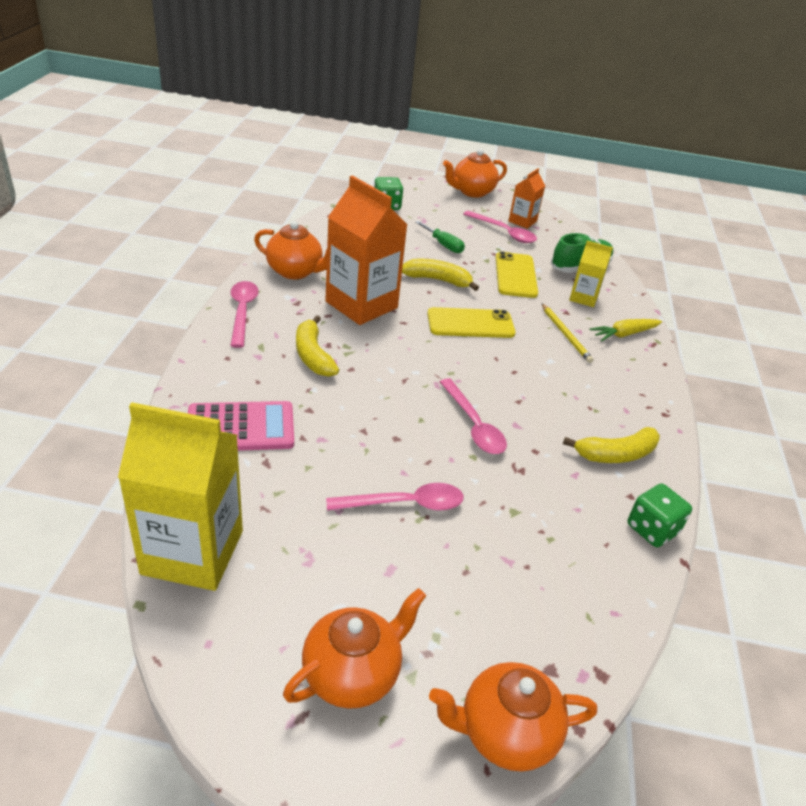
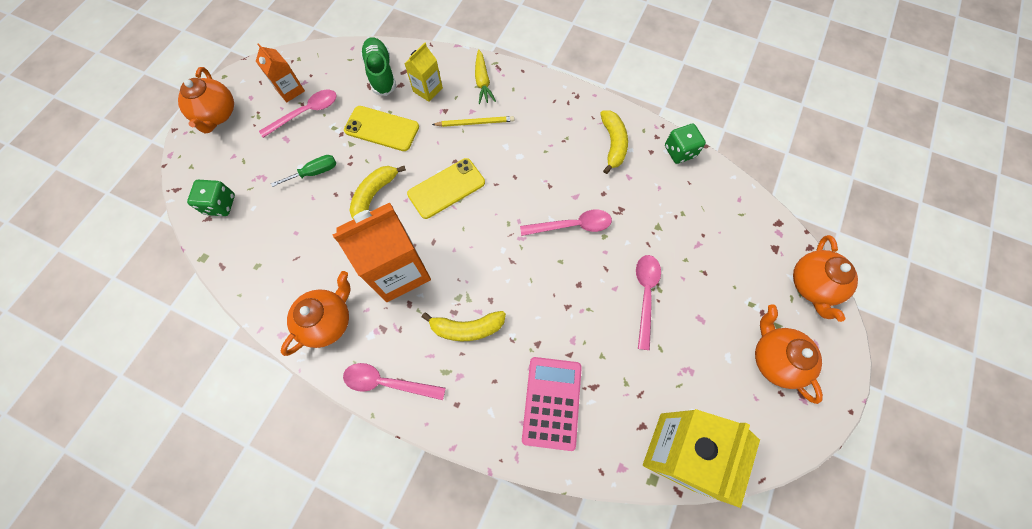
camera: 70 degrees left, 30 degrees up
yellow phone [427,307,516,338] -> yellow phone turned 45 degrees clockwise [407,158,485,219]

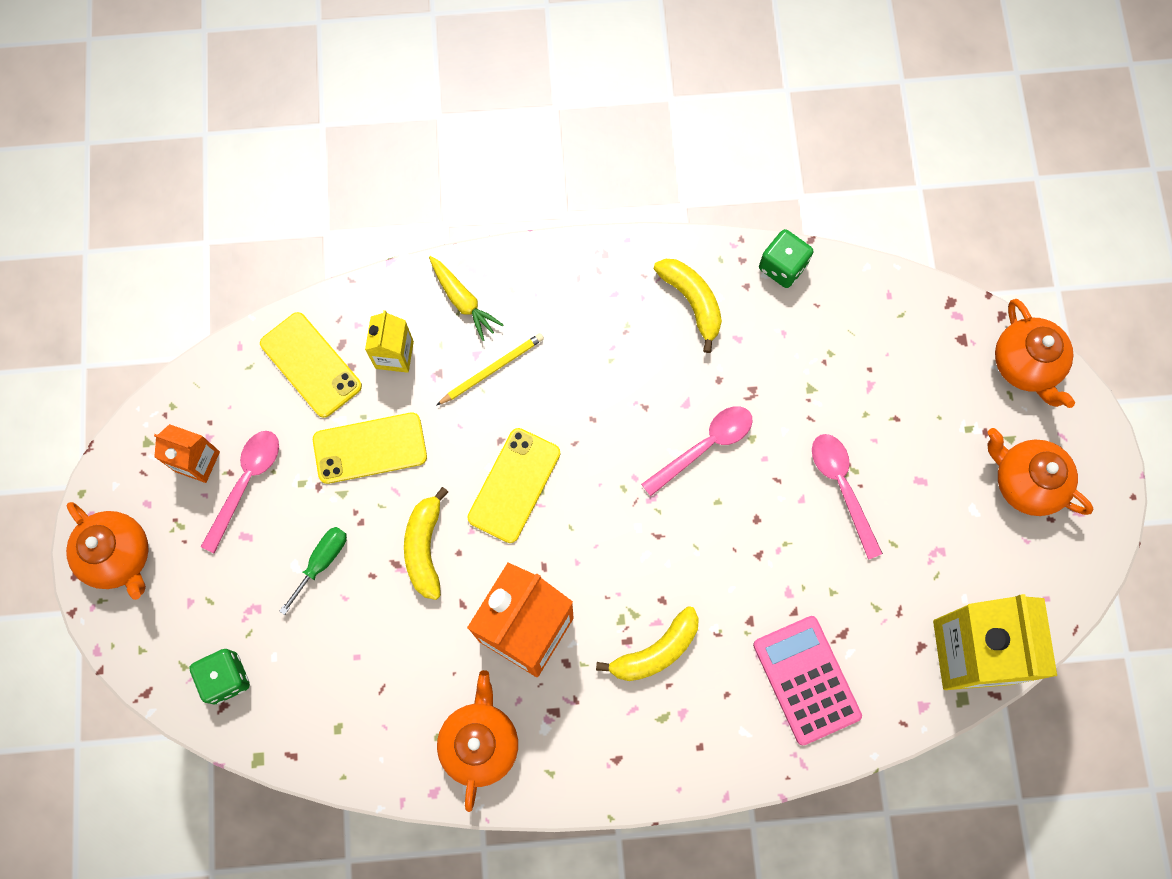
camera: 30 degrees left, 5 degrees up
pink spoon [343,363,446,400] -> none
green shoe [360,37,396,96] -> yellow phone [260,312,362,418]

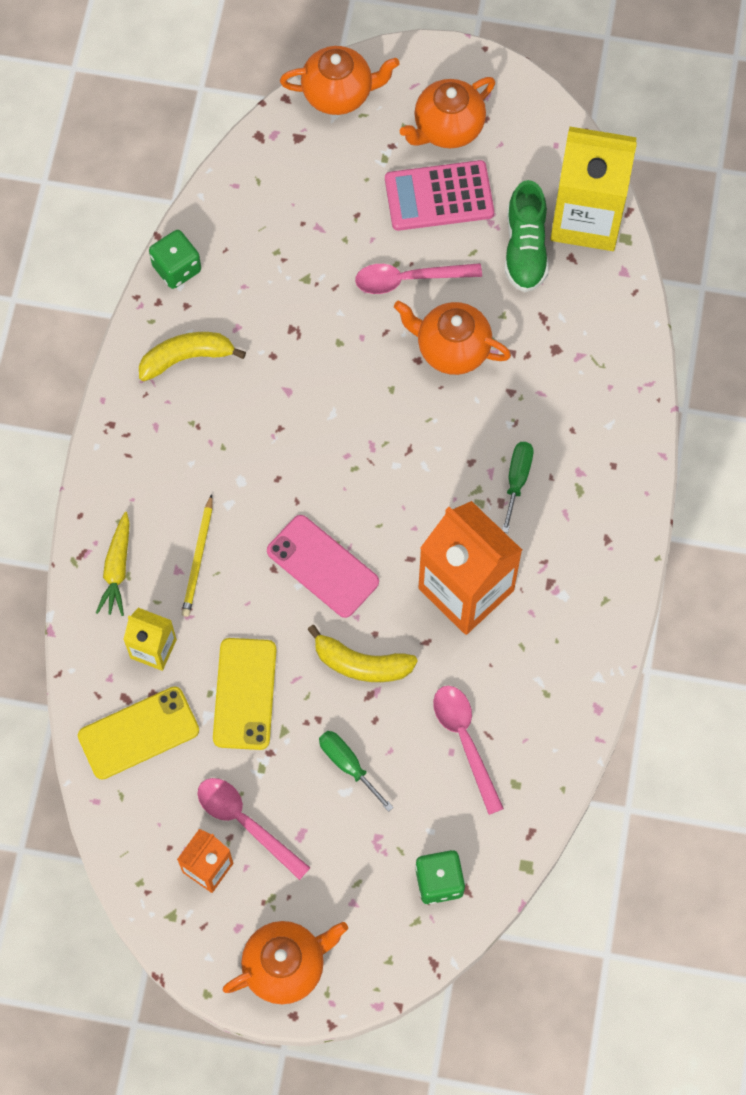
camera: 75 degrees left, 5 degrees down
yellow carrot [429,256,504,341] -> yellow carrot turned 120 degrees clockwise [96,512,130,616]
yellow pencil [436,333,544,406] -> yellow pencil turned 150 degrees counterclockwise [182,494,213,617]
orange teapot [437,670,518,812] -> orange teapot moved to [394,301,511,375]
yellow phone [467,428,560,543] -> pink phone [267,515,379,618]
yellow banana [596,606,699,681] -> green screwdriver [502,442,534,533]
pink spoon [641,406,752,496] -> pink spoon moved to [433,686,504,815]
pink calculator [753,616,862,745] -> pink calculator moved to [385,160,494,231]
none -> green shoe [505,180,549,292]

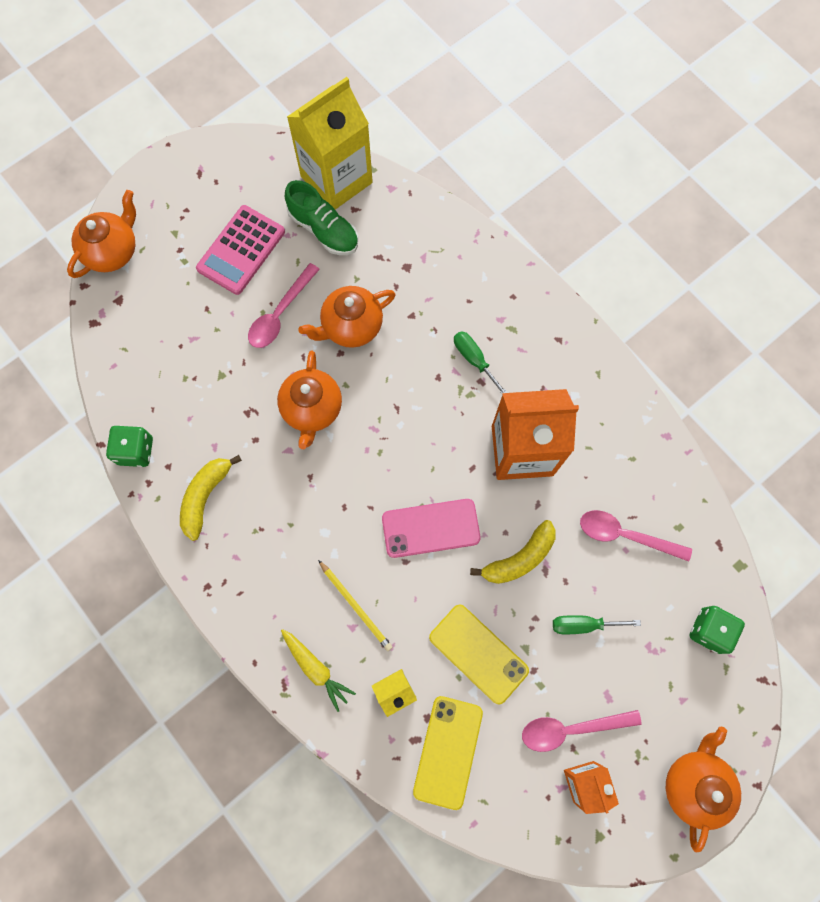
camera: 50 degrees left, 5 degrees up
orange teapot [400,77,495,148] -> orange teapot moved to [277,351,342,449]

